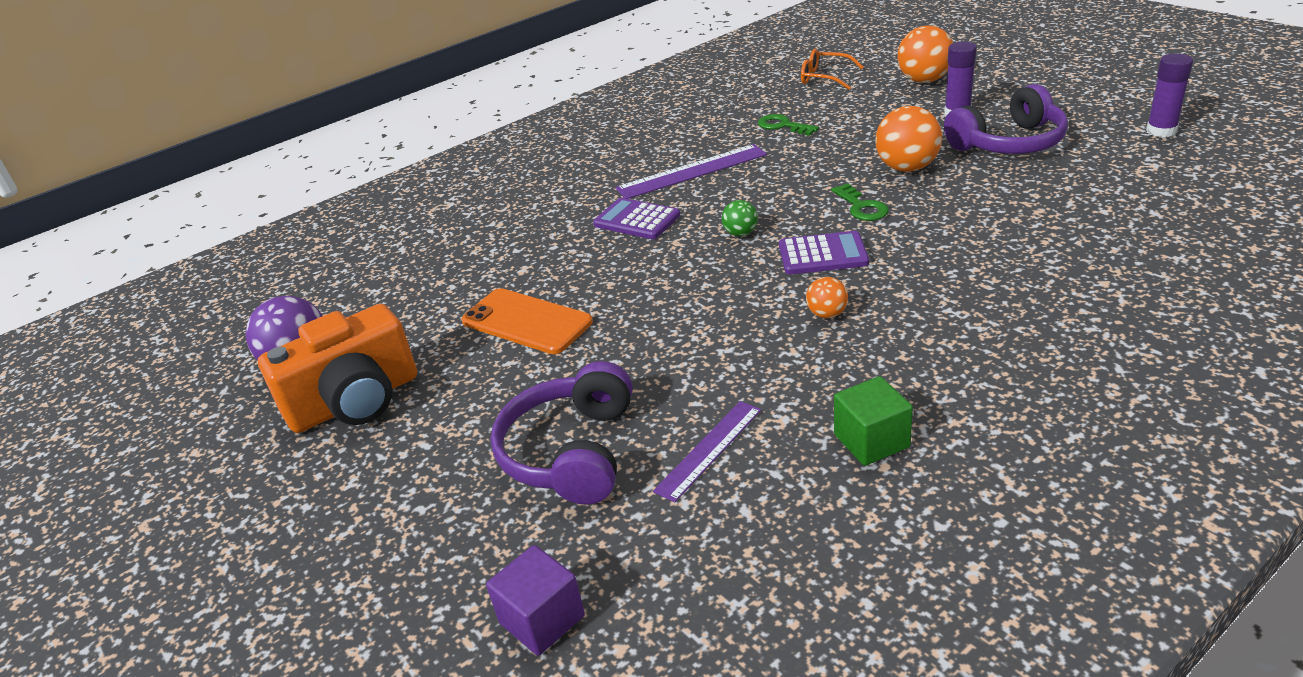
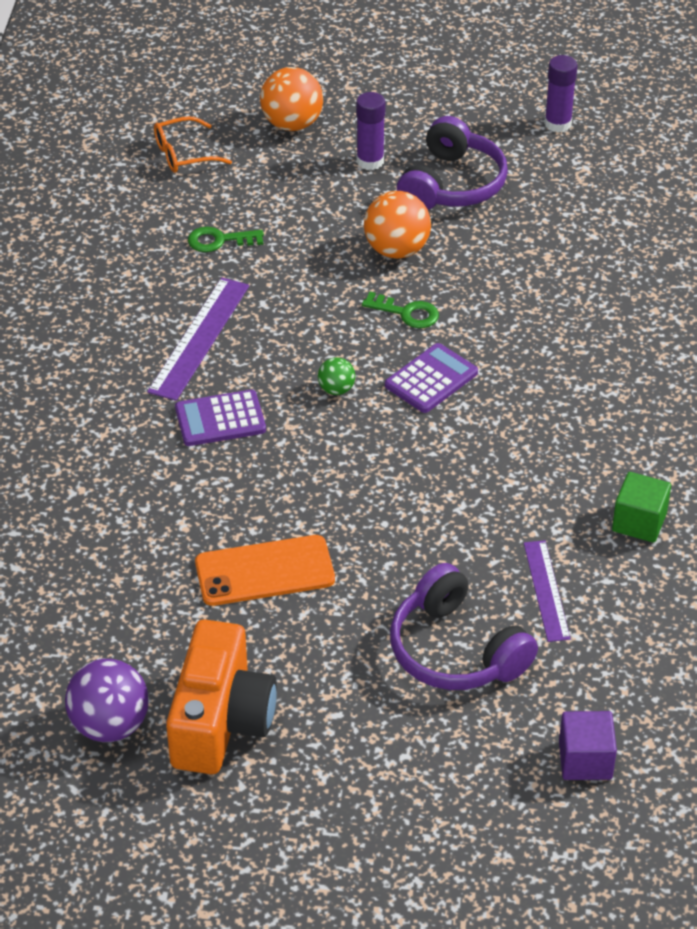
camera: 50 degrees left, 10 degrees up
orange ball [806,277,848,318] -> none

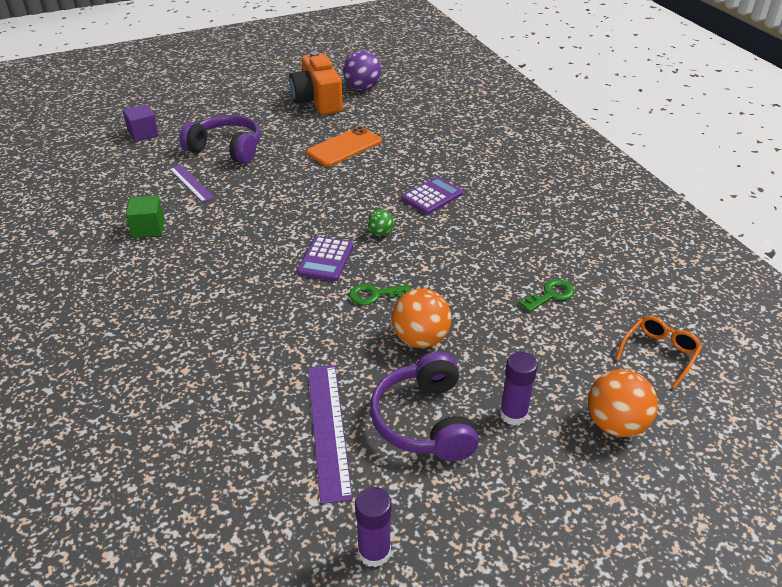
camera: 150 degrees right, 5 degrees down
purple ruler [147,277,249,401] -> purple ruler moved to [308,365,353,504]

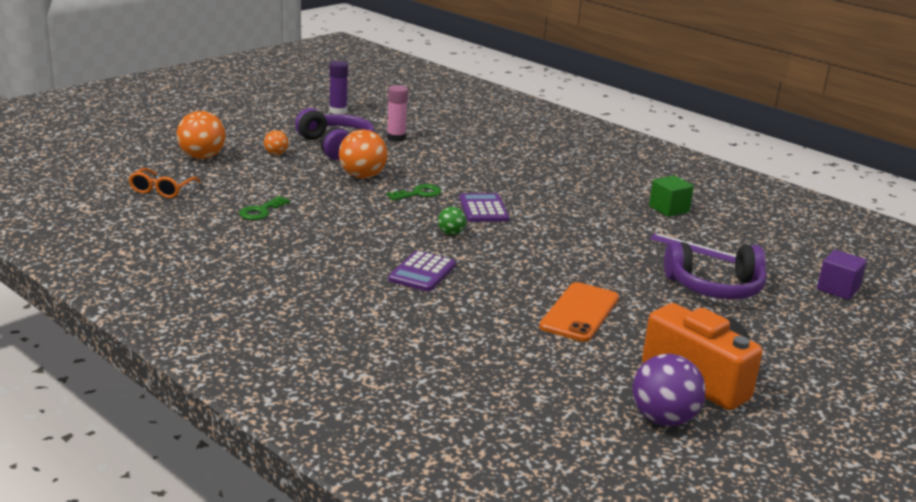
camera: 155 degrees right, 15 degrees down
purple ruler [308,365,353,504] -> pink glue stick [387,85,408,142]
purple glue stick [500,352,538,425] -> orange ball [264,130,289,155]

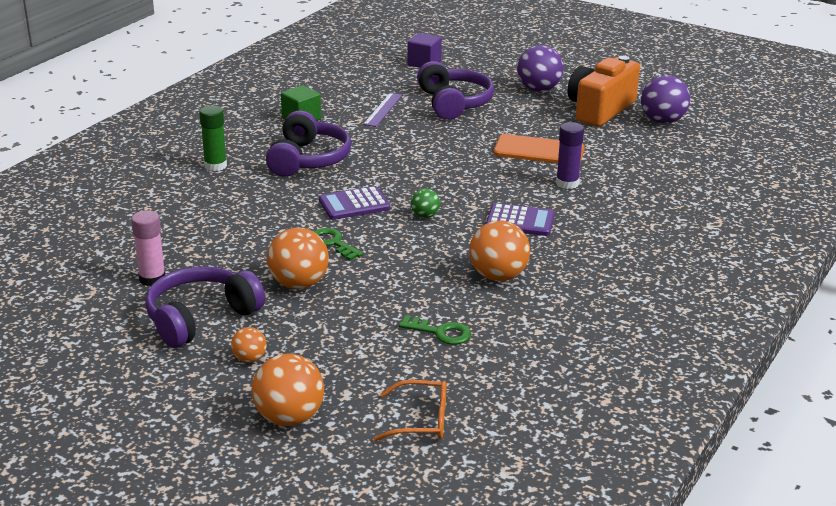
camera: 100 degrees left, 5 degrees up
purple glue stick [329,61,348,114] -> purple glue stick moved to [556,122,584,189]
none -> green glue stick [199,105,227,171]
none -> purple headphones [266,110,351,177]
none -> orange ball [469,220,530,281]
none -> purple ball [517,45,563,92]

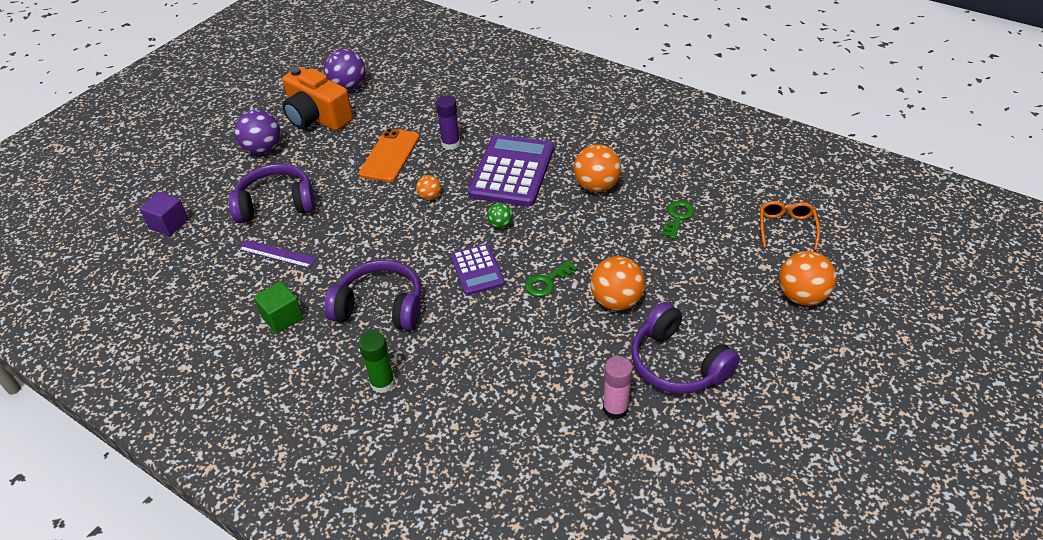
camera: 85 degrees left, 15 degrees up
orange ball [231,327,267,363] -> orange ball moved to [416,175,441,200]
purple calculator [486,203,555,236] -> purple calculator [468,134,554,207], size x1.80

